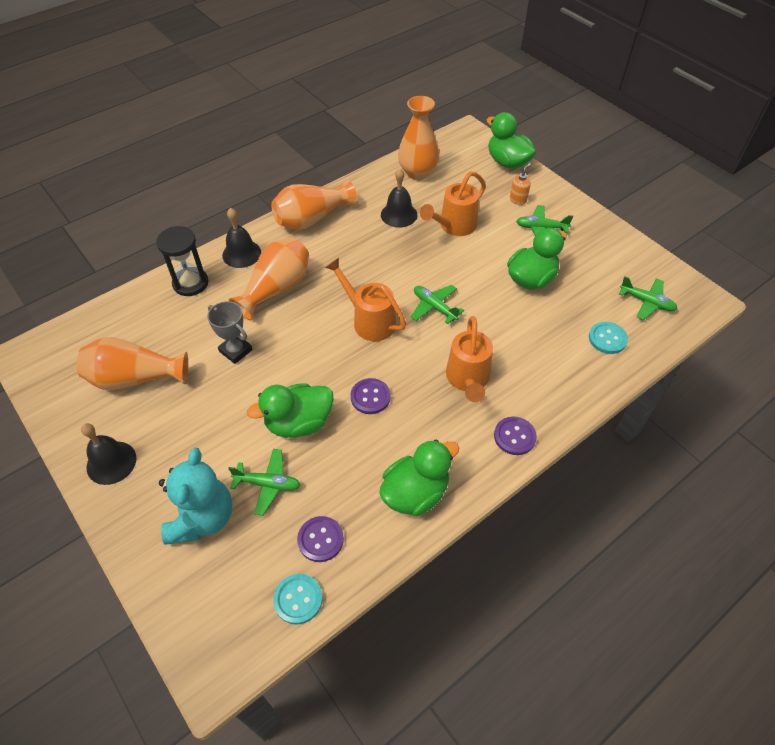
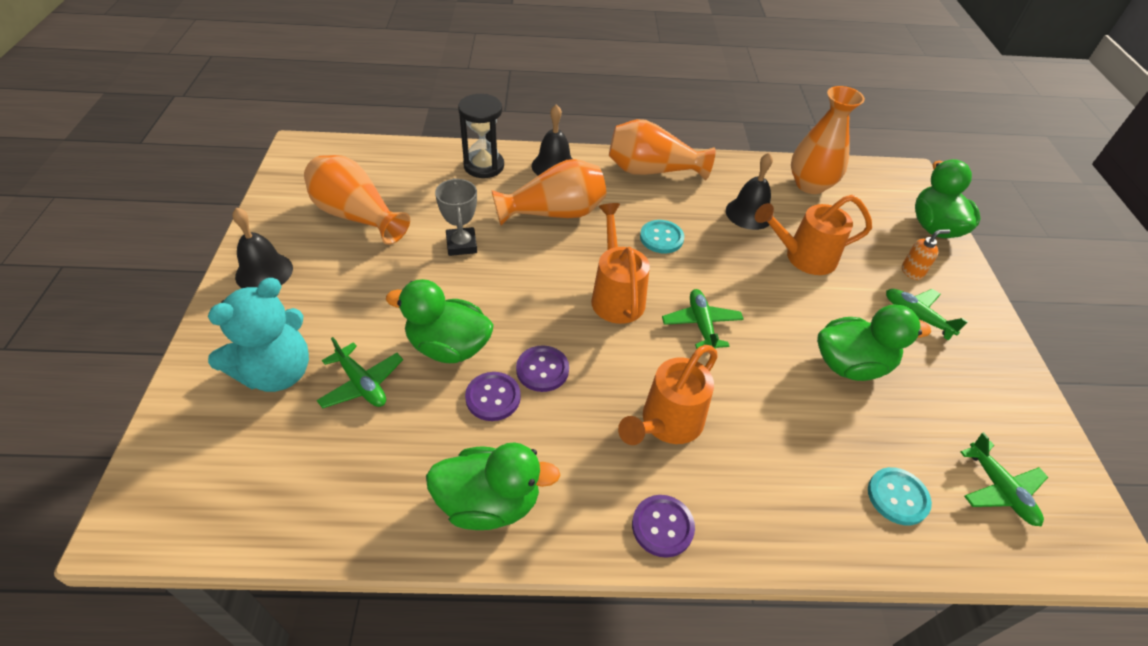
camera: 35 degrees right, 5 degrees down
turquoise button [273,574,322,625] -> turquoise button moved to [640,220,684,253]
purple button [297,516,344,562] -> purple button moved to [465,372,521,421]

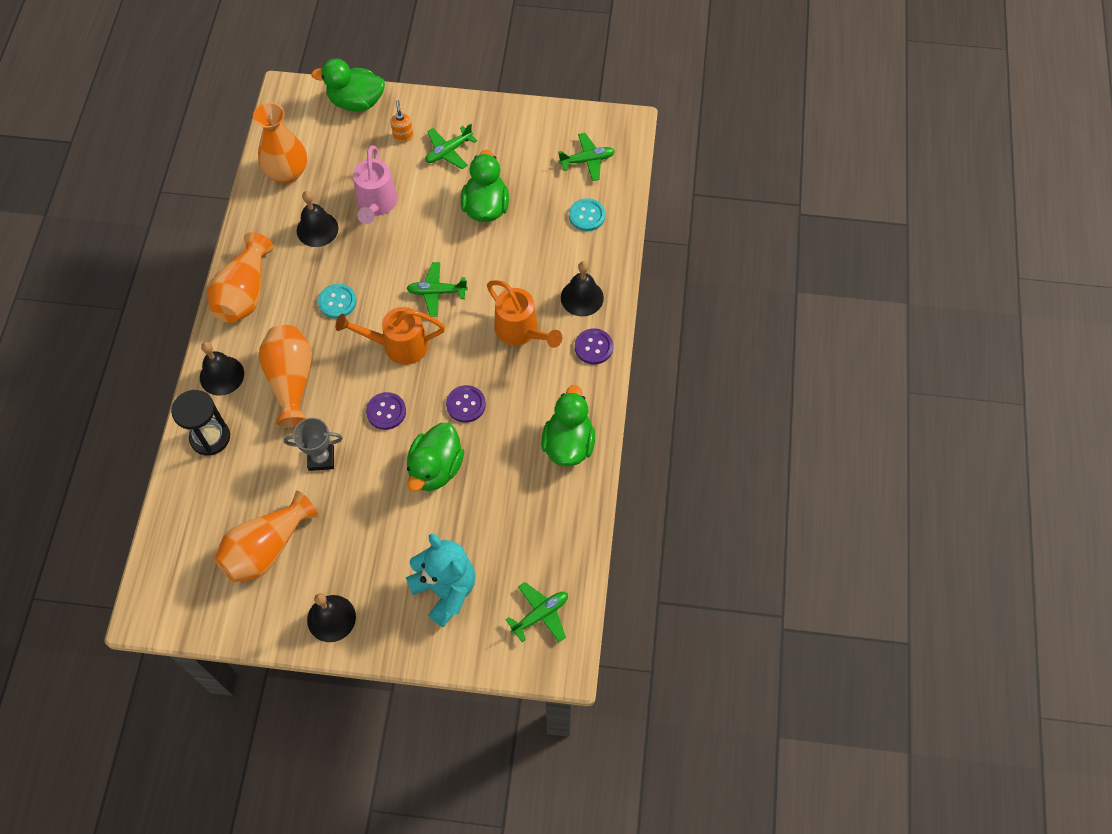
camera: 80 degrees left, 15 degrees up
green plane [317,337,403,408] -> green plane moved to [506,582,568,642]
purple button [465,372,521,421] -> purple button moved to [366,392,406,430]
orange watering can [755,195,872,275] -> pink watering can [353,145,398,224]
none -> black bell [561,261,604,316]

